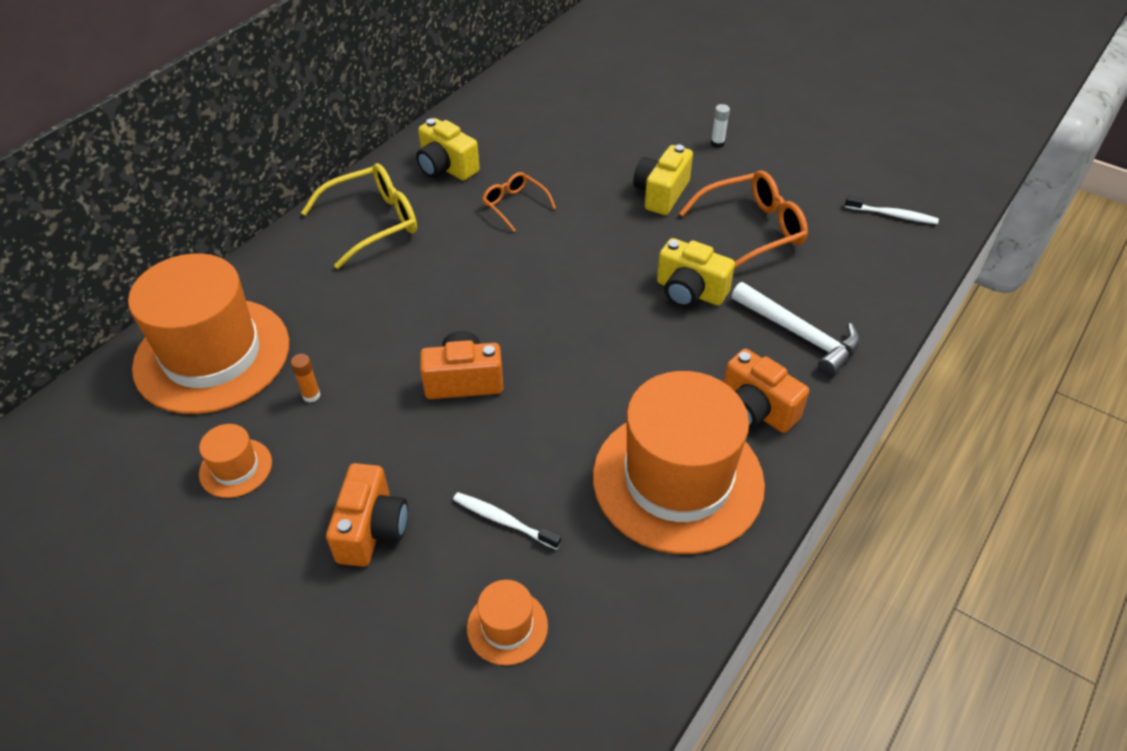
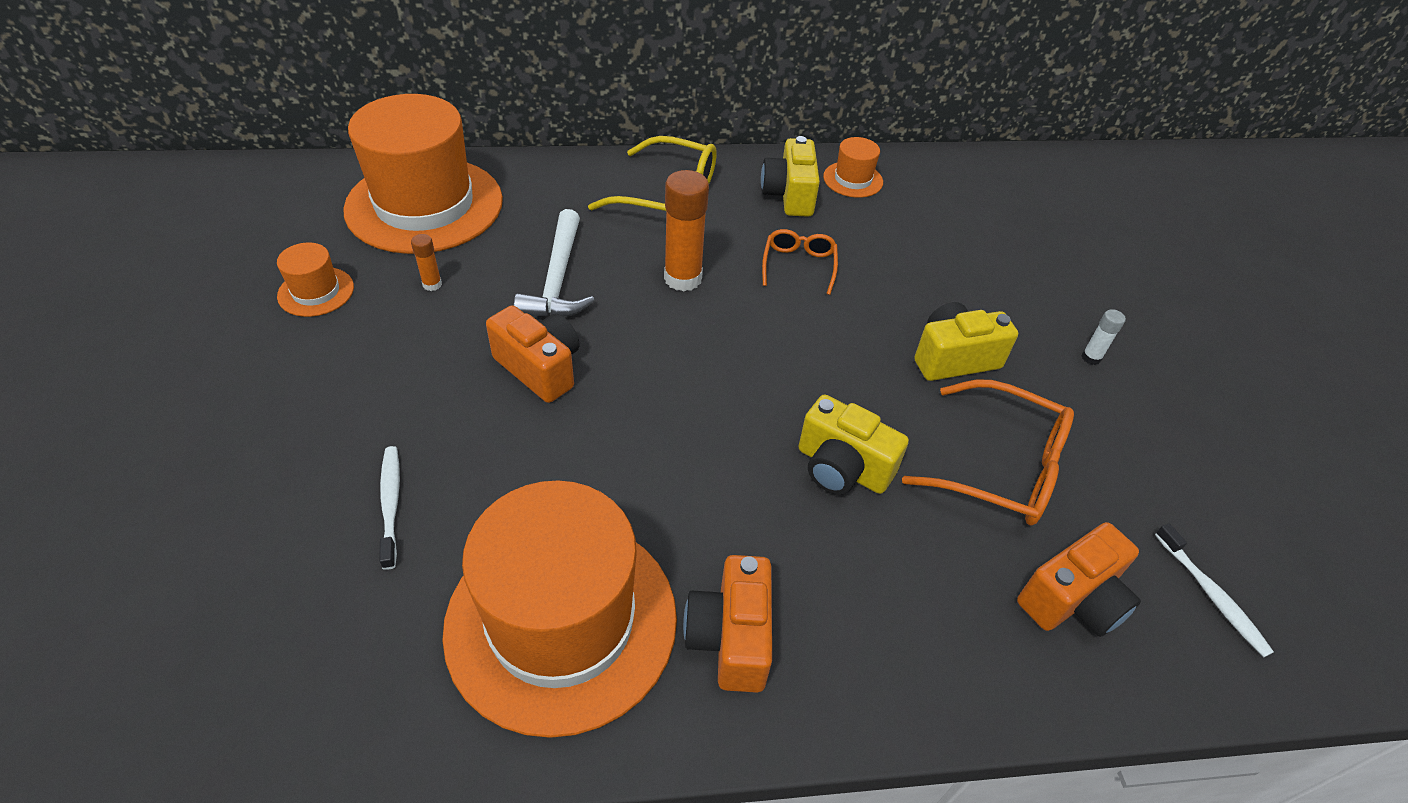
camera: 45 degrees right, 0 degrees up
orange camera [326,463,408,567] -> orange camera moved to [1017,522,1141,637]
orange hat [467,580,548,665] -> orange hat moved to [823,137,883,198]
yellow camera [657,238,735,308] -> yellow camera turned 45 degrees counterclockwise [799,395,909,495]
white hammer [732,282,860,376] -> white hammer moved to [514,209,595,317]
none -> orange glue stick [664,170,709,292]

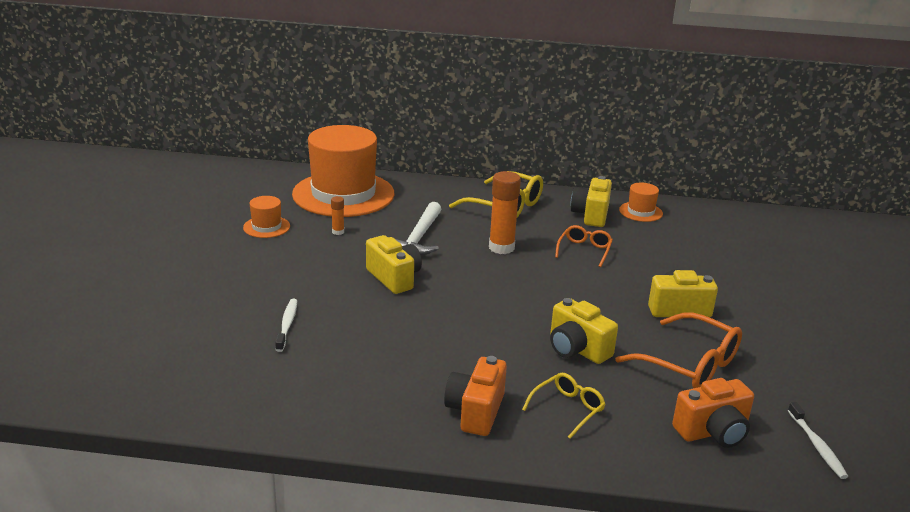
camera: 15 degrees right, 20 degrees down
orange hat [442,480,677,738] -> none
orange camera [486,305,580,403] -> yellow camera [366,235,422,294]
white glue stick [1082,309,1126,365] -> none
none -> yellow glasses [522,373,605,439]

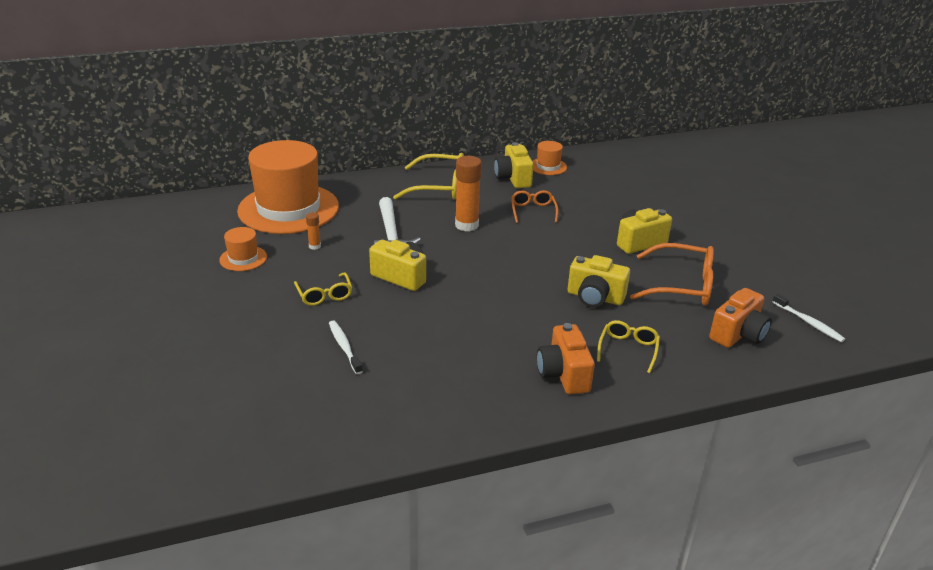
camera: 25 degrees left, 5 degrees up
none -> yellow glasses [294,272,352,306]

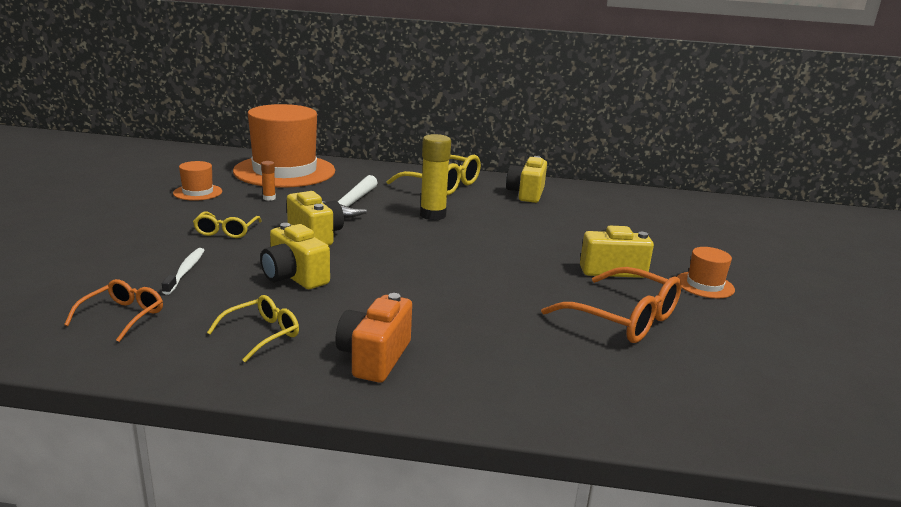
camera: 25 degrees right, 10 degrees down
orange glue stick [455,156,482,232] -> yellow glue stick [420,134,451,220]
orange glasses [511,190,558,223] -> orange glasses moved to [64,279,163,342]
orange hat [533,141,567,175] -> orange hat moved to [677,247,735,298]
yellow camera [568,255,630,307] -> yellow camera moved to [260,223,330,289]
yellow glasses [597,320,660,373] -> yellow glasses moved to [207,295,299,362]
orange camera [709,288,772,348] -> none
white toothbrush [772,294,845,342] -> none

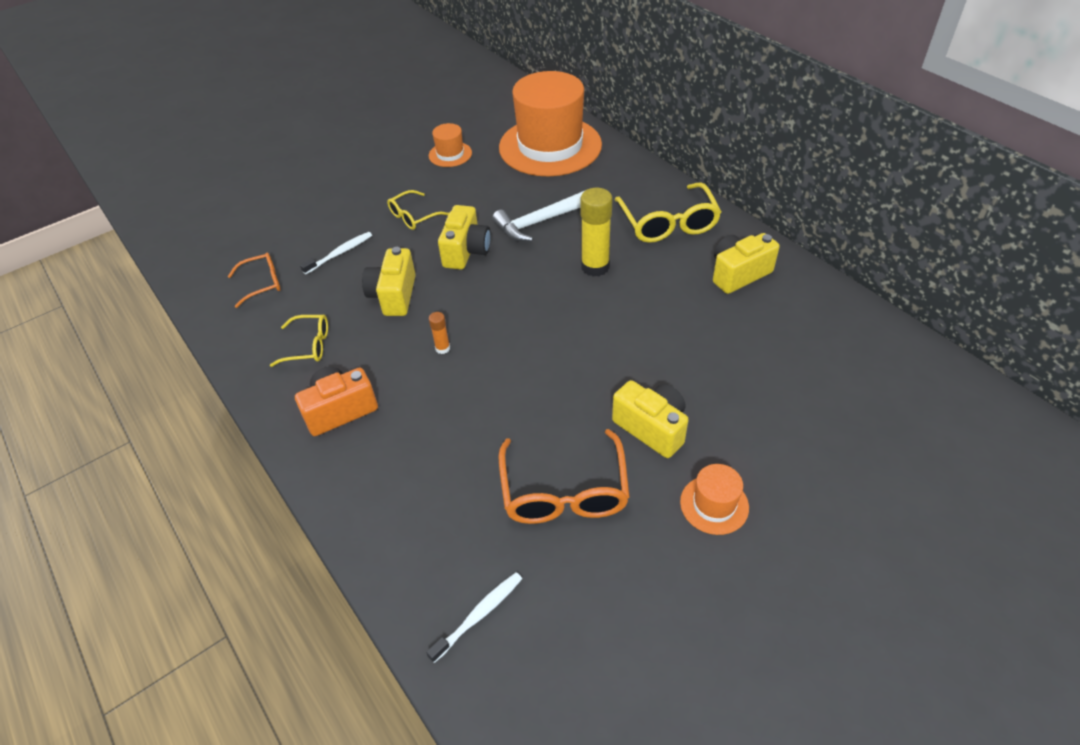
camera: 50 degrees right, 25 degrees up
orange glue stick [261,161,276,201] -> orange glue stick moved to [429,312,450,354]
none -> white toothbrush [426,572,522,663]

